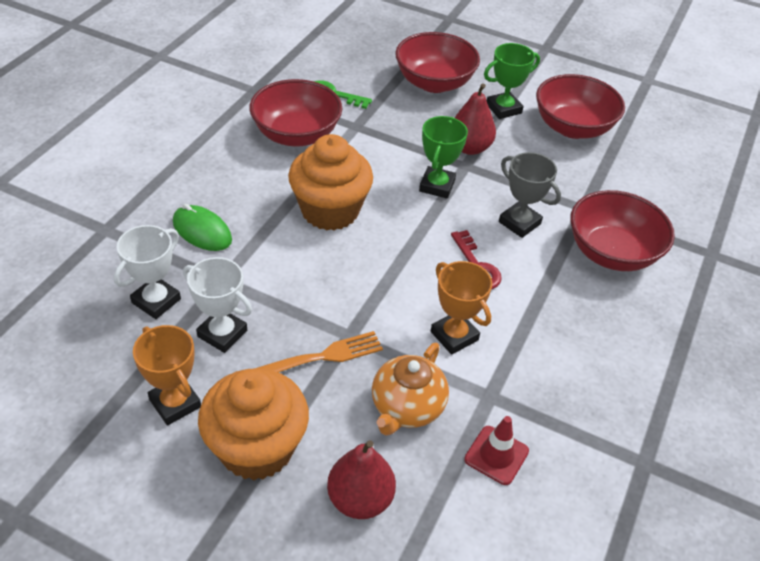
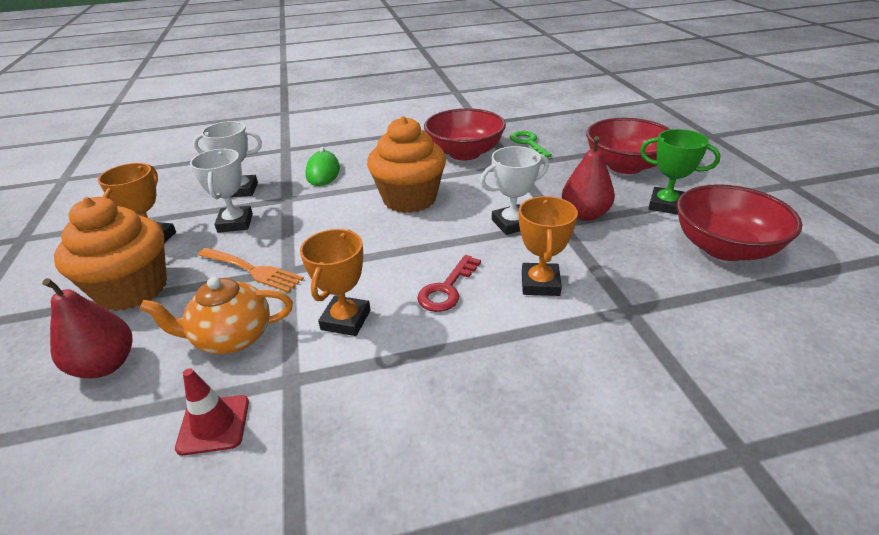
camera: 55 degrees right, 10 degrees down
green trophy [419,116,468,199] -> white trophy [480,146,549,235]
grey trophy [499,152,561,238] -> orange trophy [519,196,578,296]
red bowl [570,190,675,271] -> none

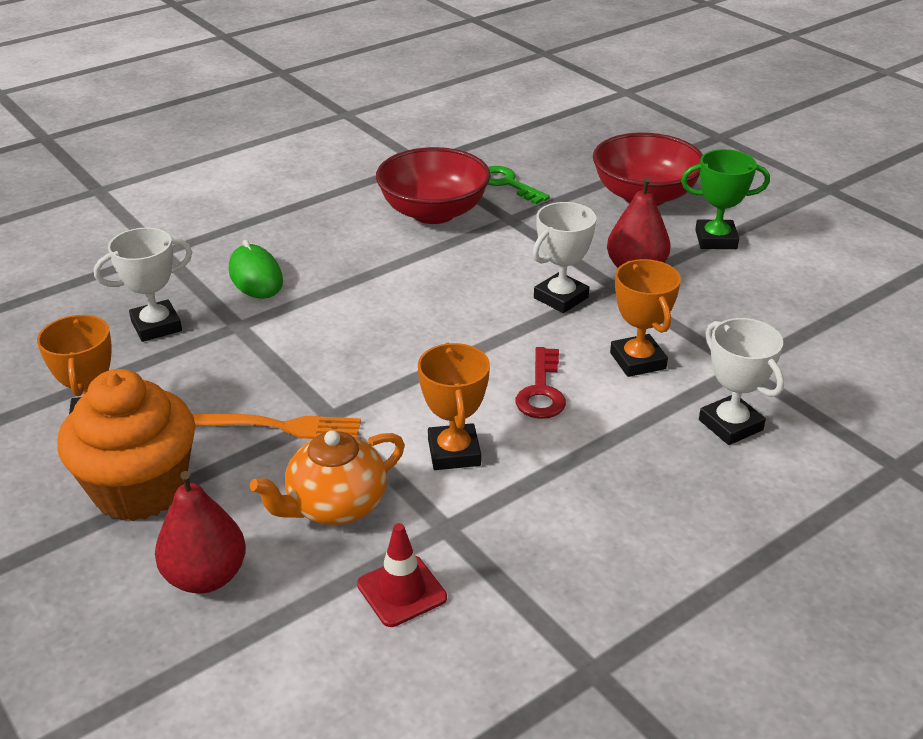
camera: 25 degrees left, 0 degrees up
white trophy [190,149,253,233] -> white trophy moved to [699,318,784,445]
orange cupcake [367,116,446,213] -> none
red bowl [677,184,802,261] -> none

